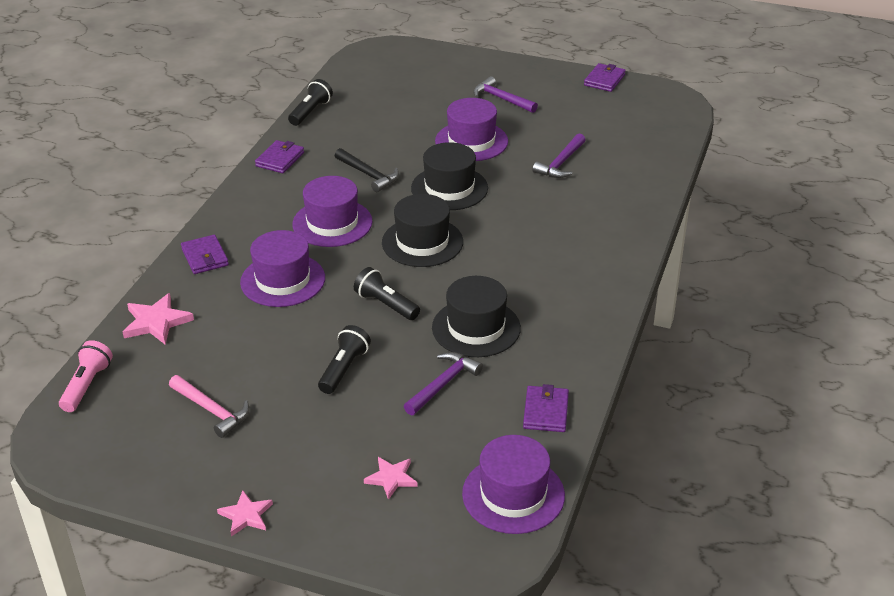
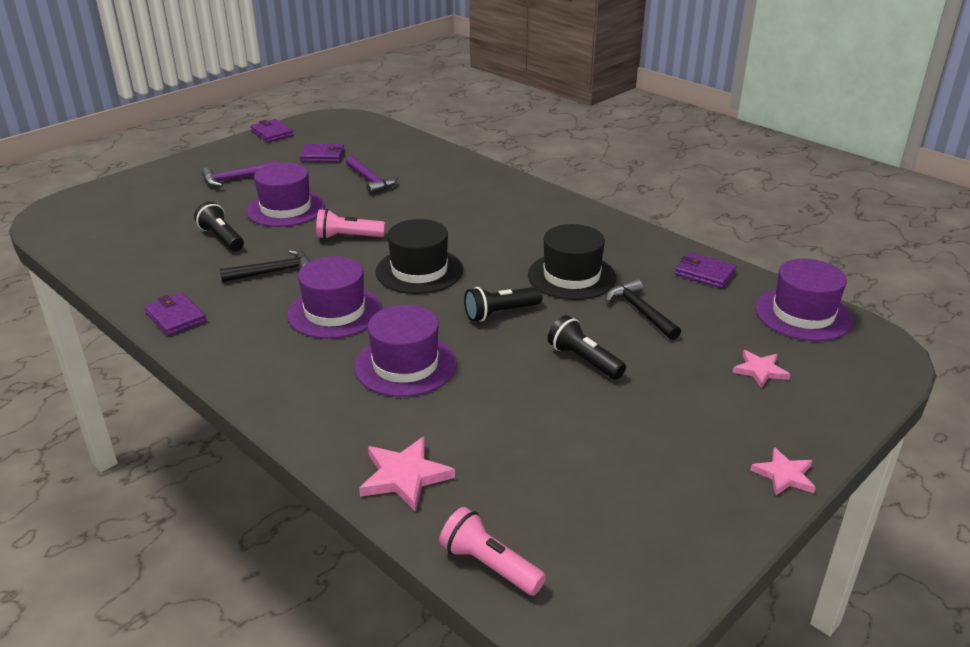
camera: 65 degrees left, 5 degrees down
pink hammer [169,375,250,438] -> none
purple wallet [181,235,229,274] -> purple wallet moved to [300,144,345,162]
black flashlight [288,79,333,126] -> black flashlight moved to [194,202,244,251]
purple hammer [404,352,483,415] -> black hammer [605,279,681,340]
black hat [411,142,488,210] -> pink flashlight [316,209,385,239]

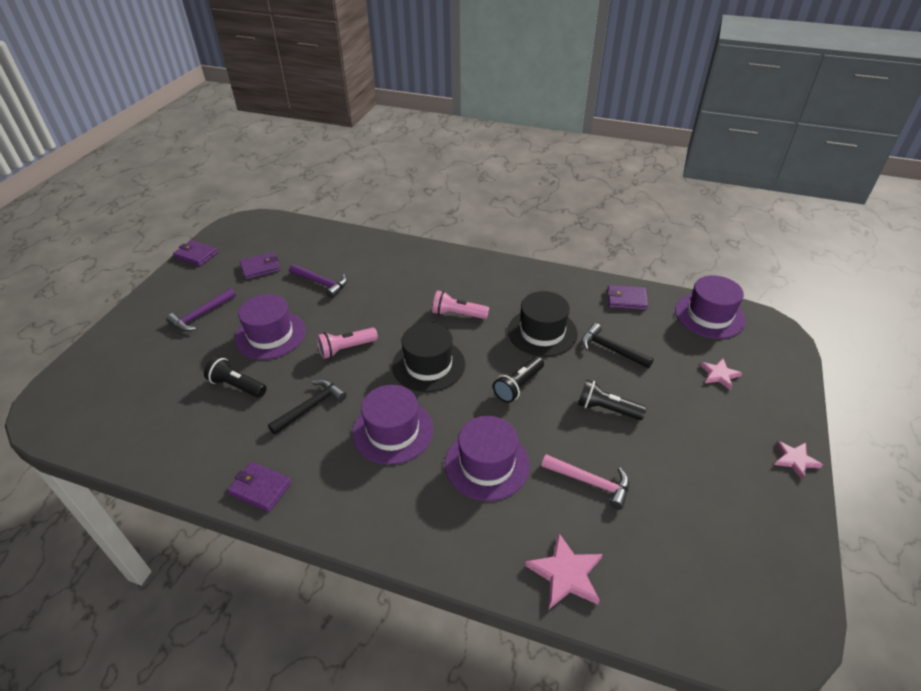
camera: 25 degrees left, 10 degrees up
pink flashlight [439,507,546,595] -> pink flashlight moved to [432,290,489,319]
none -> pink hammer [541,454,629,510]

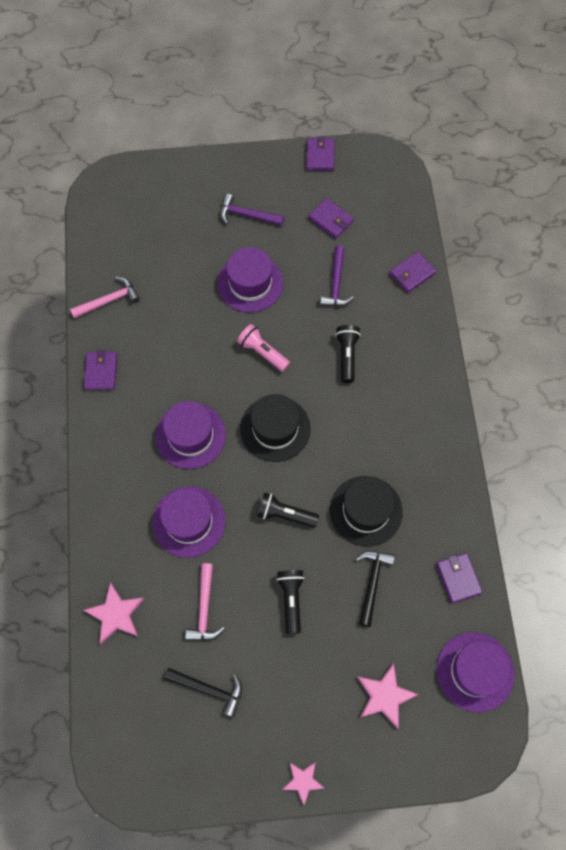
camera: 65 degrees right, 25 degrees up
black flashlight [204,356,267,398] -> black flashlight moved to [336,325,361,383]
black hammer [268,379,347,435] -> black hammer moved to [164,668,242,718]
pink flashlight [432,290,489,319] -> none
pink star [700,359,742,390] -> pink star [357,663,419,729], size x1.51
none -> pink hammer [70,277,140,319]
none -> purple wallet [390,252,436,293]

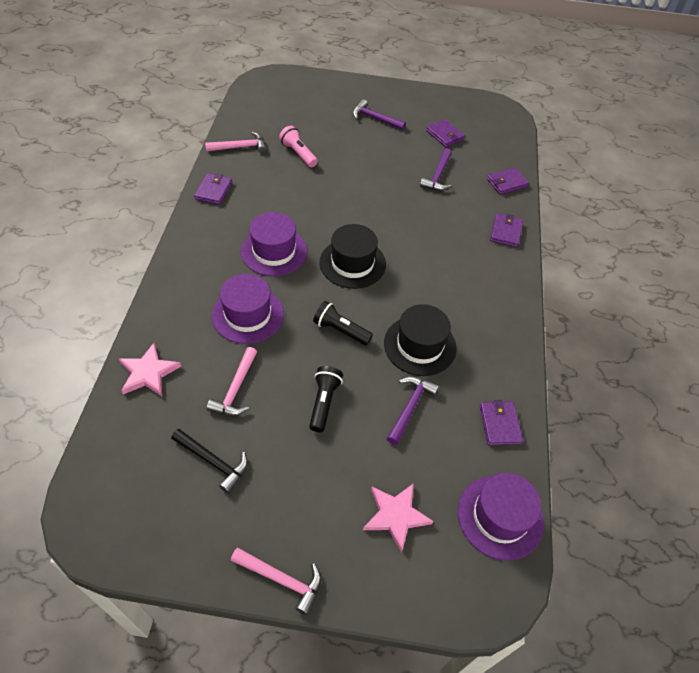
camera: 10 degrees right, 15 degrees down
purple hat [217,247,283,313] -> none
pink flashlight [237,324,290,372] -> pink flashlight moved to [279,126,318,167]
pink star [282,762,325,805] -> pink hammer [231,548,321,615]
purple wallet [306,136,335,171] -> purple wallet moved to [490,213,523,247]
black flashlight [336,325,361,383] -> none
black hammer [356,551,395,627] -> purple hammer [387,376,439,445]

